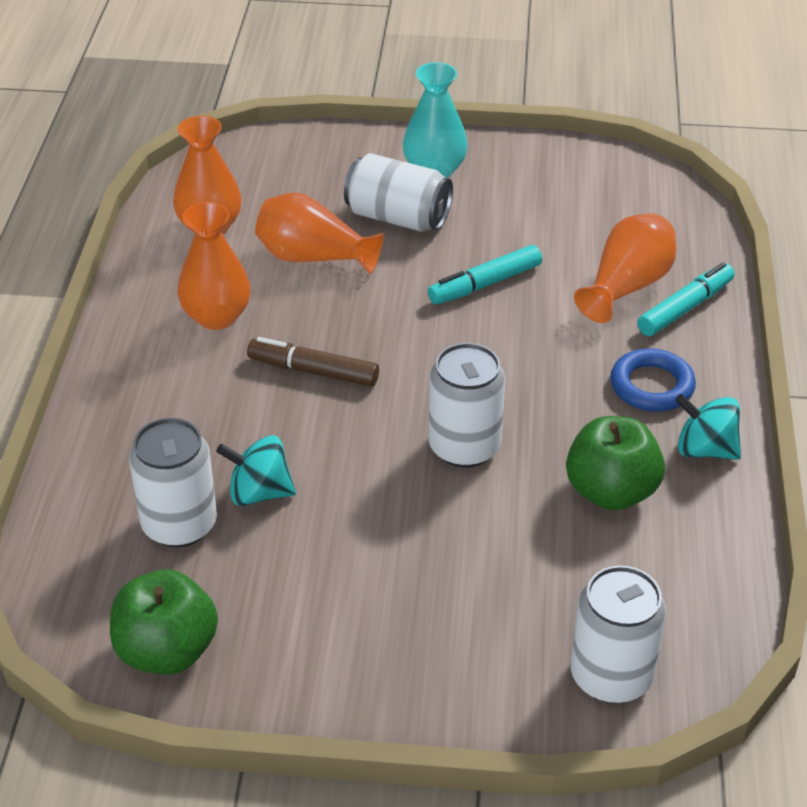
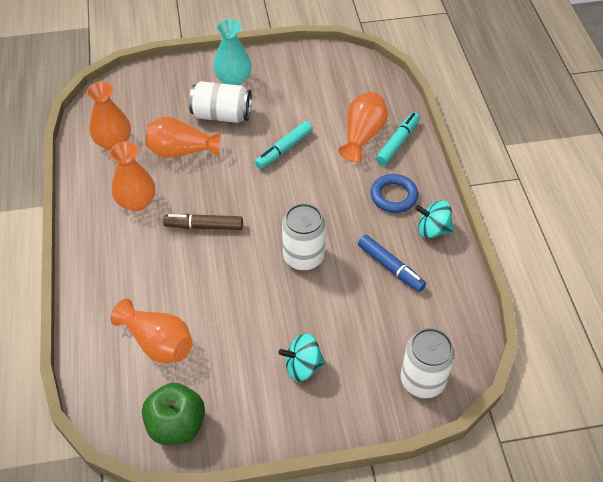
camera: 15 degrees left, 10 degrees up
white can [129,418,217,548] -> orange vase [111,299,193,363]
turquoise spinning top [216,436,296,506] -> turquoise spinning top moved to [279,333,325,382]
green apple [566,416,665,511] -> blue marker [358,235,426,292]

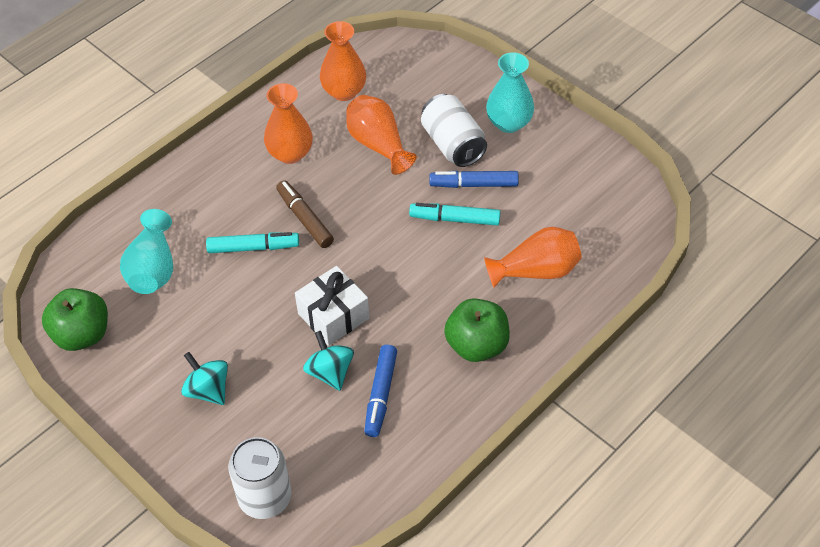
camera: 55 degrees right, 0 degrees up
orange vase [111,299,193,363] -> turquoise vase [120,209,173,294]
white can [282,203,326,270] -> white gift [295,266,370,346]
blue ring [371,174,418,213] -> green apple [444,298,510,362]
turquoise marker [376,112,420,165] -> turquoise marker moved to [206,232,299,253]
turquoise spinning top [415,200,453,239] -> turquoise spinning top moved to [303,331,354,391]
none -> blue marker [429,171,519,188]

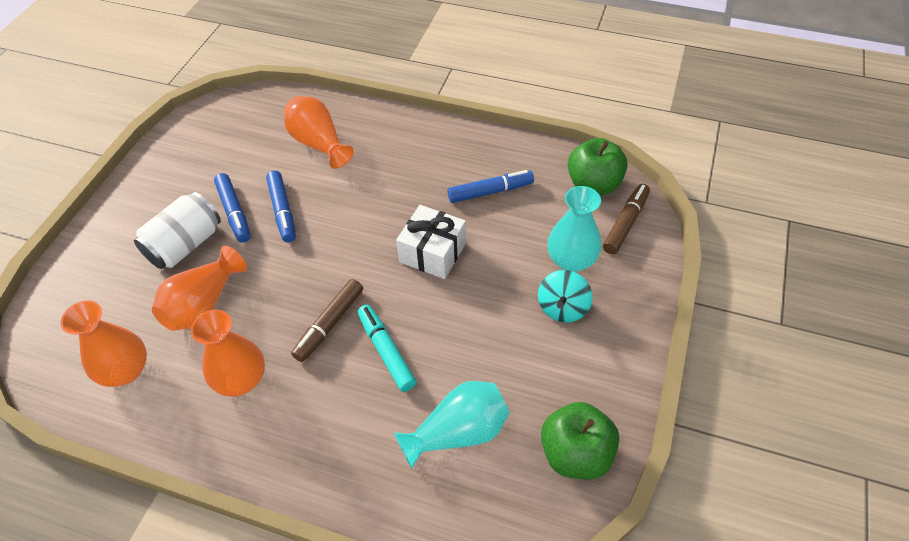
camera: 115 degrees left, 0 degrees up
white can [228,437,291,519] -> brown marker [603,184,650,254]
turquoise spinning top [303,331,354,391] -> none
turquoise marker [409,203,500,226] -> blue marker [266,170,296,242]
green apple [444,298,510,362] -> green apple moved to [568,138,628,195]
turquoise vase [486,52,534,133] -> turquoise vase moved to [547,186,602,272]

